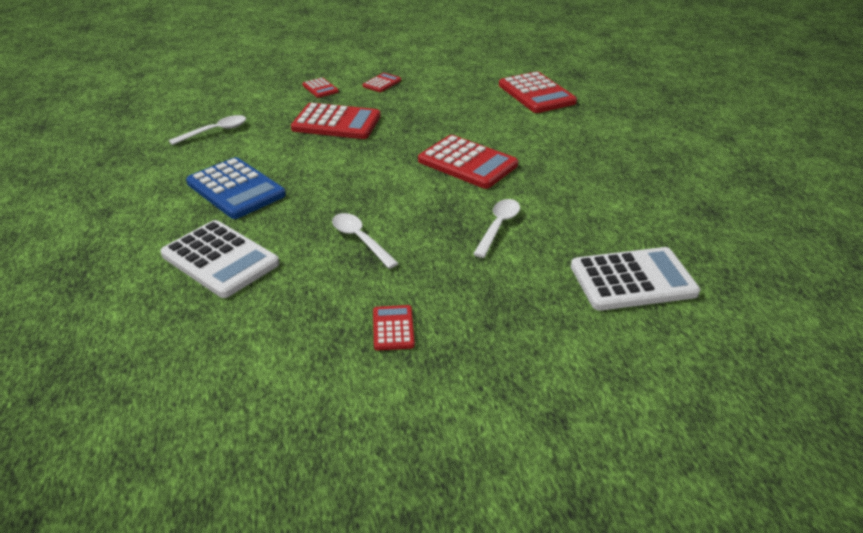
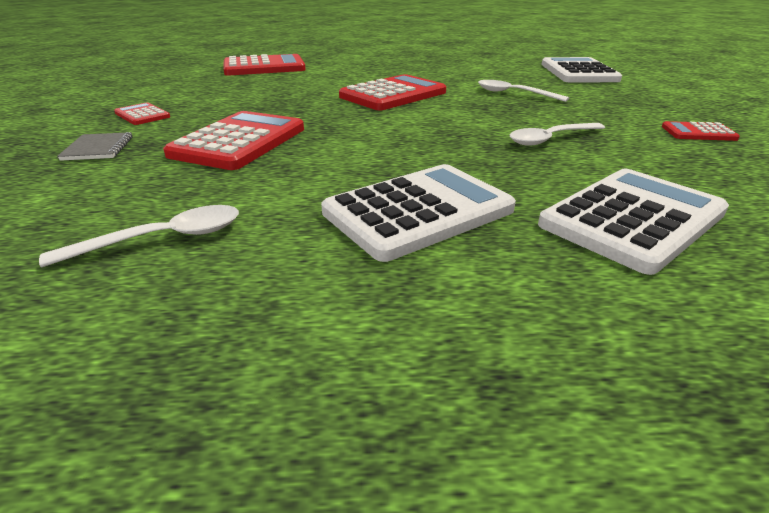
camera: 80 degrees left, 5 degrees down
white spoon [169,115,246,145] -> white spoon turned 90 degrees clockwise [39,205,239,267]
blue calculator [186,157,286,219] -> white calculator [321,164,516,262]
red calculator [302,78,339,98] -> grey notebook [57,132,133,161]

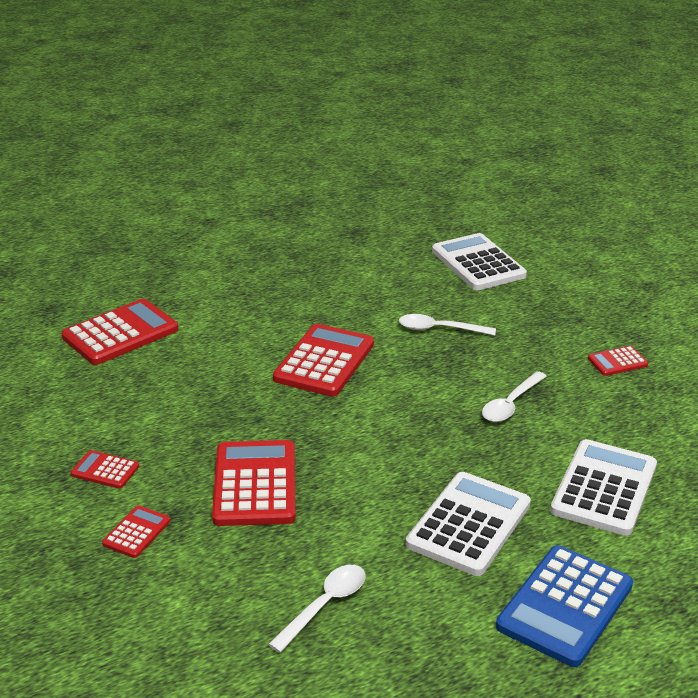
camera: 25 degrees left, 0 degrees up
grey notebook [57,132,133,161] -> red calculator [102,506,170,558]
none -> blue calculator [496,545,633,667]

